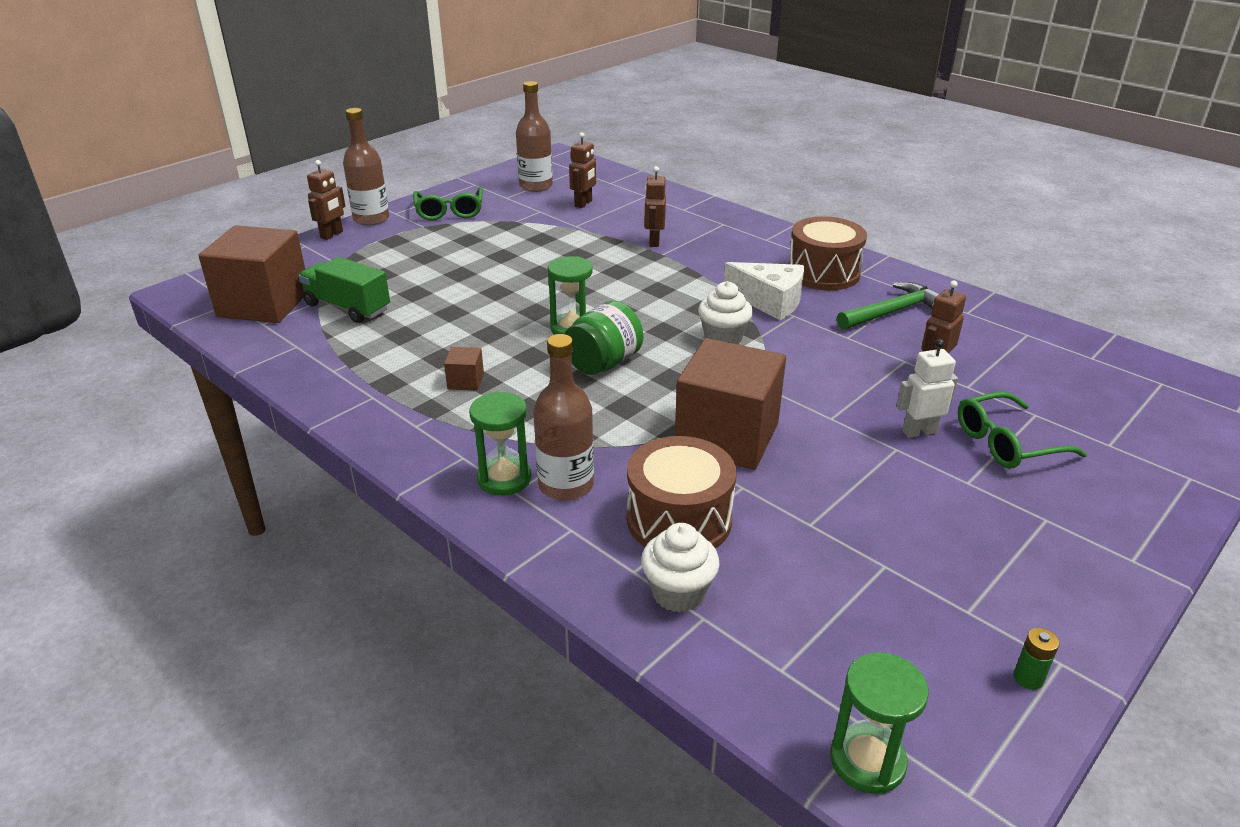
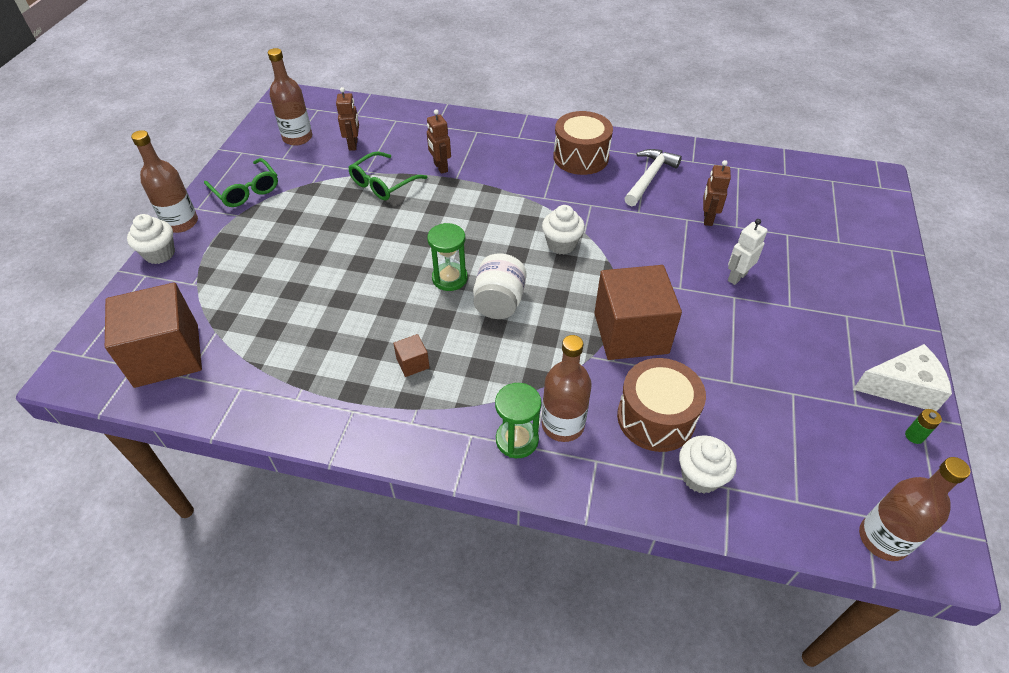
camera: 30 degrees left, 15 degrees up
green truck [298,257,390,323] -> none
brown robot [307,160,346,240] -> white cupcake [127,214,175,264]
green jar [565,301,643,375] -> white jar [473,253,526,319]
white cheese [724,262,804,320] -> white cheese moved to [853,344,952,412]
green hourglass [830,652,929,794] -> brown bottle [859,457,970,561]
green hammer [837,282,940,330] -> white hammer [624,149,682,206]
green glasses [958,392,1087,469] -> green glasses moved to [348,152,428,200]

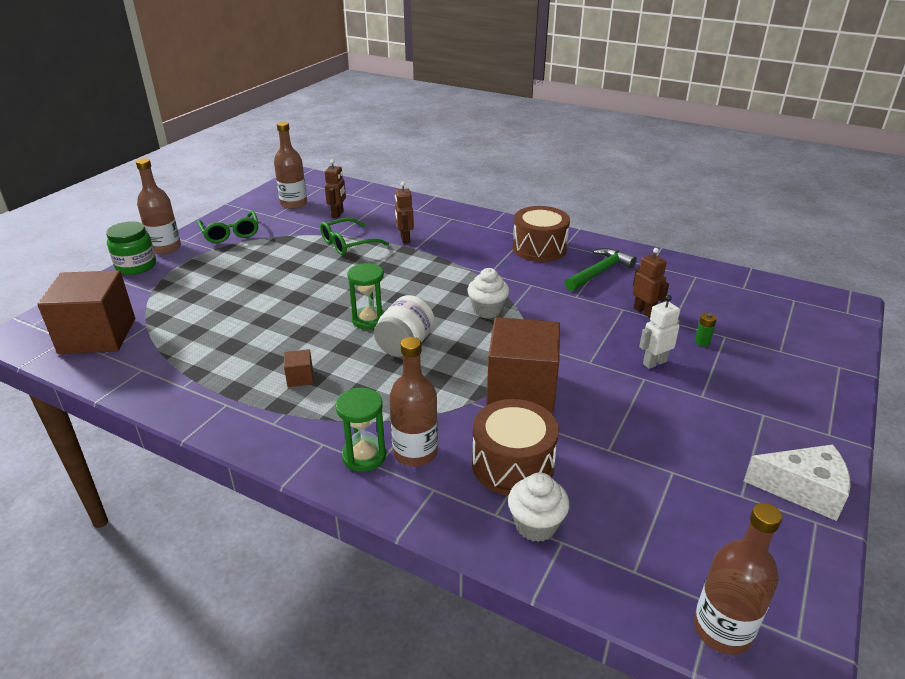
camera: 15 degrees right, 15 degrees down
white cupcake [127,214,175,264] -> green jar [106,221,156,275]
white hammer [624,149,682,206] -> green hammer [565,248,637,291]
brown robot [703,160,731,226] -> brown robot turned 120 degrees clockwise [633,248,669,318]
green battery [905,409,942,444] -> green battery moved to [695,313,717,347]

